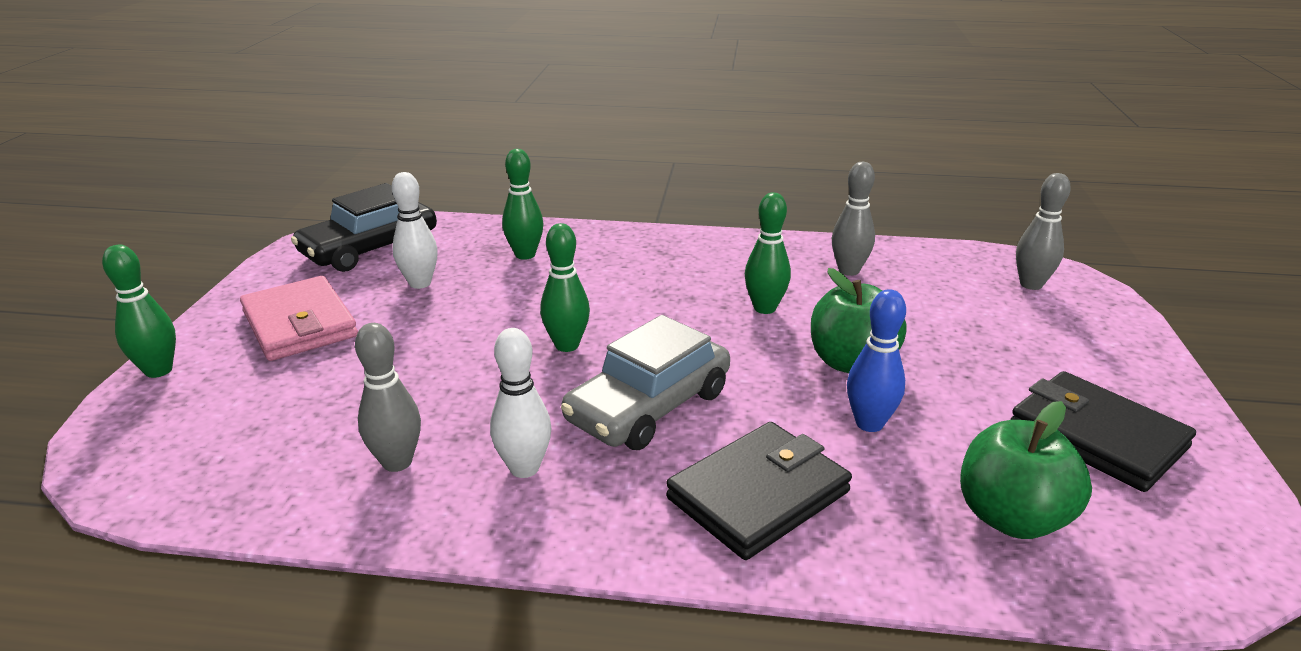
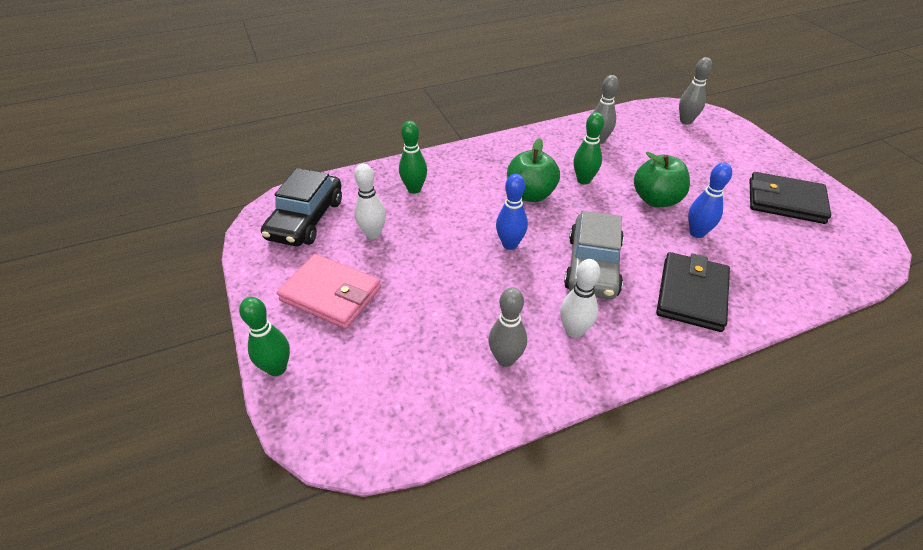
camera: 30 degrees left, 15 degrees up
green bowling pin [540,223,590,352] -> blue bowling pin [496,174,528,250]
green apple [960,401,1092,539] -> green apple moved to [507,138,560,202]

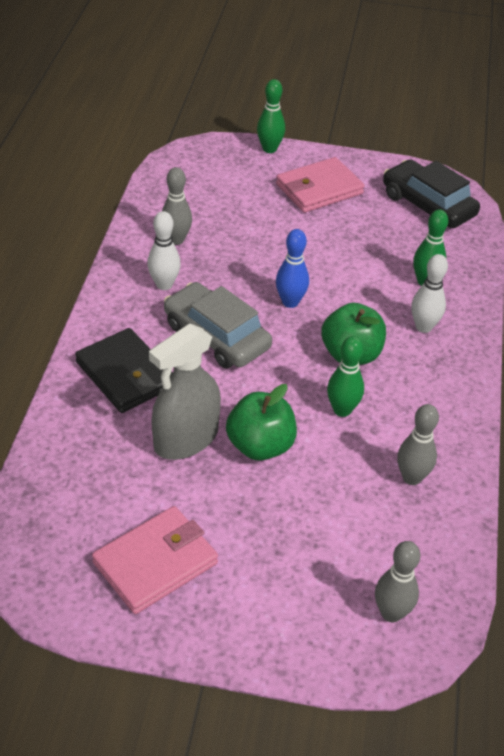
camera: 120 degrees right, 0 degrees up
white bowling pin [354,164,386,239] -> white bowling pin moved to [411,254,448,333]
blue bowling pin [688,163,732,238] -> grey spray bottle [149,324,221,460]
black wallet [750,172,831,224] -> pink wallet [92,506,218,614]

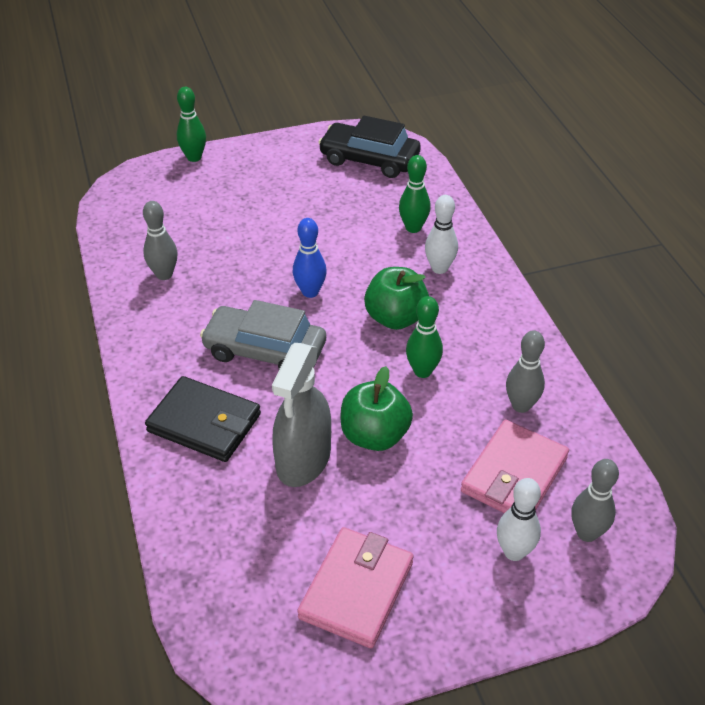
camera: 25 degrees left, 0 degrees up
white bowling pin [147,211,181,290] -> white bowling pin moved to [497,478,541,561]
pink wallet [276,157,365,213] -> pink wallet moved to [461,420,569,513]

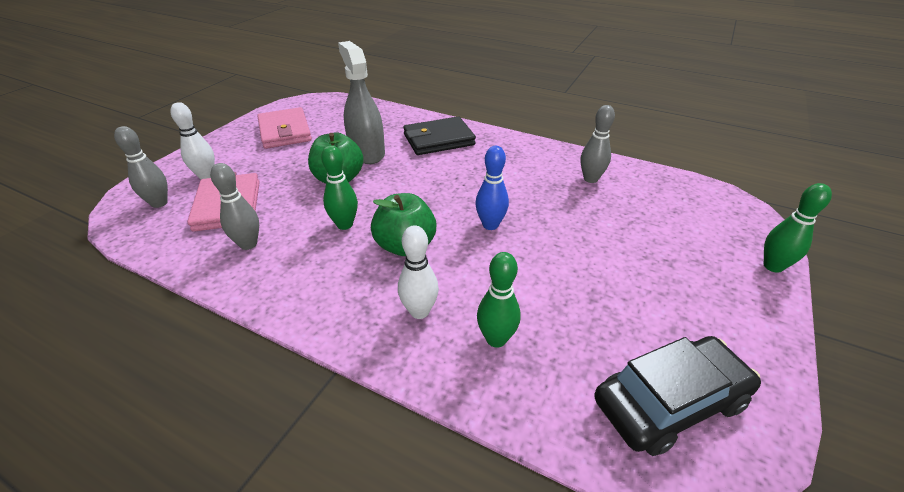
camera: 135 degrees right, 5 degrees down
grey car [200,300,326,369] -> none

